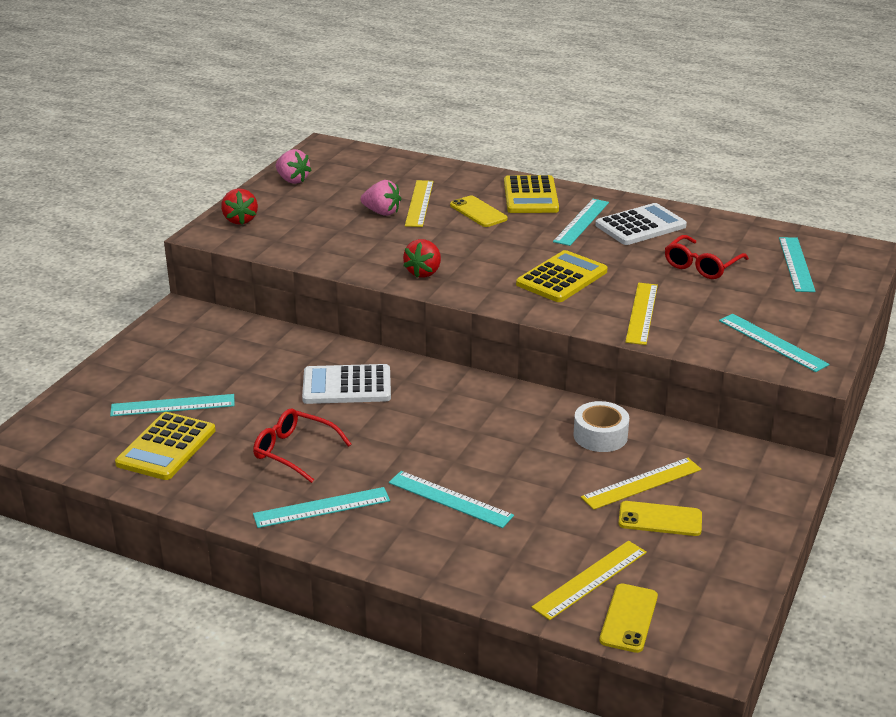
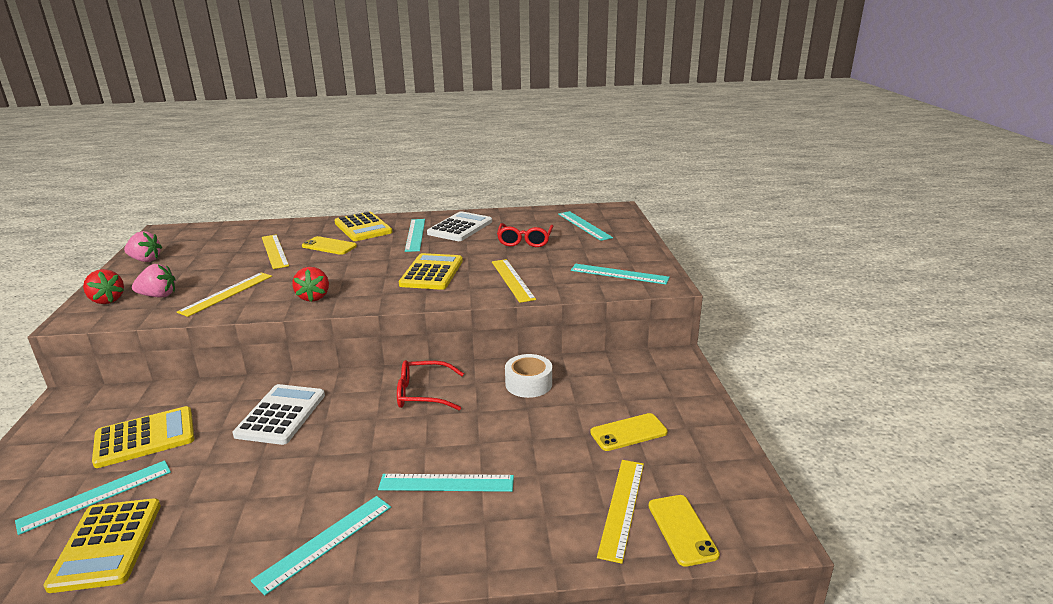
camera: 30 degrees left, 5 degrees down
red glasses [253,408,351,483] -> red glasses moved to [397,360,464,410]
white calculator [302,364,391,404] -> white calculator turned 135 degrees clockwise [233,384,325,445]
pink strawberry [361,180,401,216] -> pink strawberry moved to [132,264,175,297]
yellow ruler [581,458,702,510] -> yellow ruler moved to [177,272,272,317]
none -> yellow calculator [92,406,194,468]

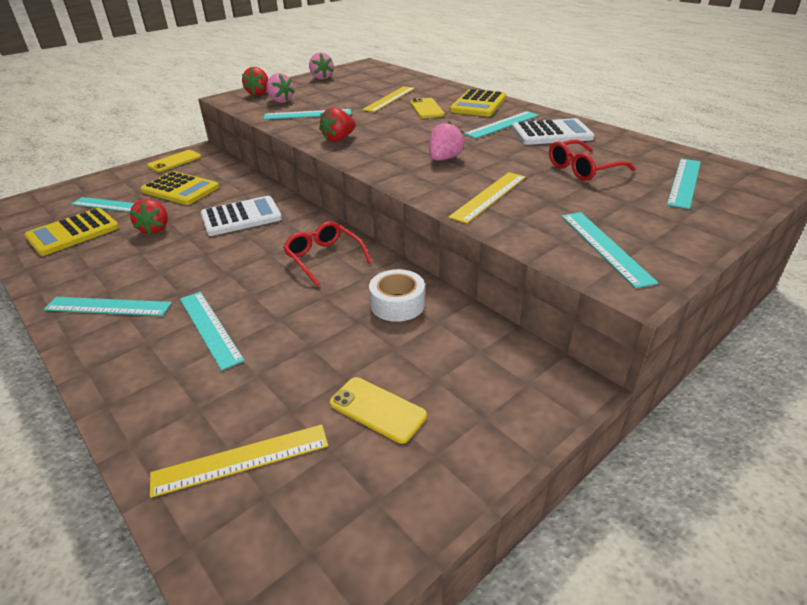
camera: 55 degrees right, 10 degrees up
yellow ruler [177,272,272,317] -> turquoise ruler [263,109,351,119]
yellow calculator [399,253,463,290] -> pink strawberry [429,122,464,161]
yellow phone [649,495,720,567] -> yellow phone moved to [147,150,201,172]
none -> red strawberry [130,199,168,234]

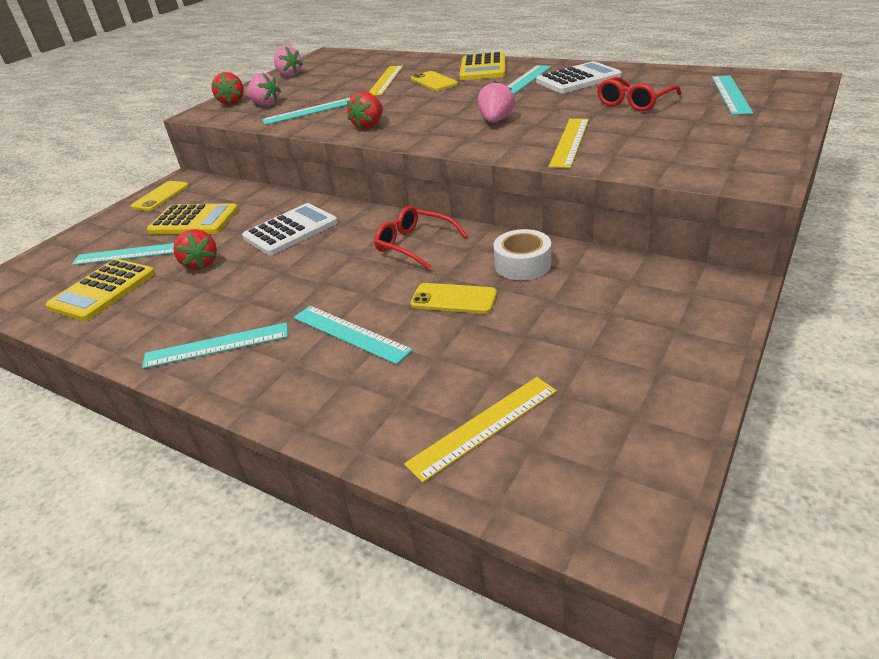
camera: 15 degrees left, 0 degrees up
yellow phone [330,377,427,444] -> yellow phone moved to [410,283,497,314]
turquoise ruler [561,212,658,288] -> none

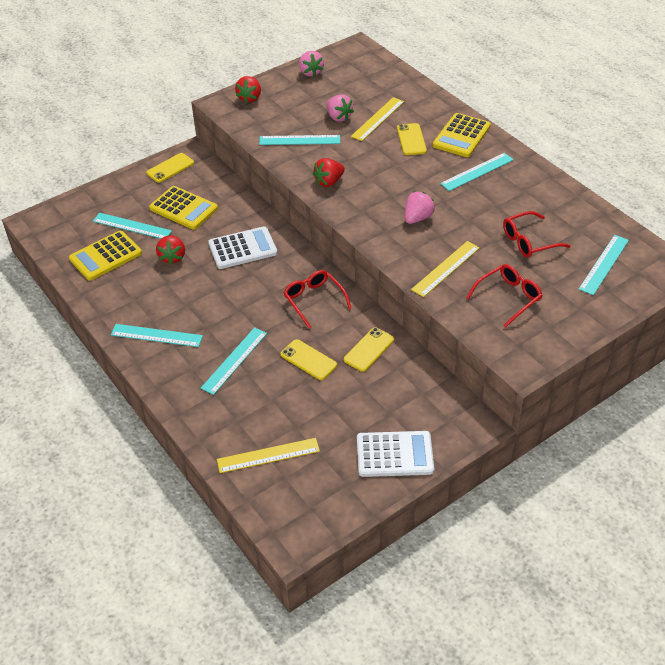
camera: 20 degrees right, 10 degrees up
pink strawberry [247,73,281,106] -> pink strawberry moved to [326,94,354,122]
turquoise ruler [293,306,413,365] -> turquoise ruler turned 60 degrees clockwise [201,327,267,395]
white tape [494,229,551,280] -> yellow phone [344,327,394,372]
white calculator [536,61,622,93] -> white calculator moved to [357,431,434,477]
none -> red glasses [466,264,543,328]

